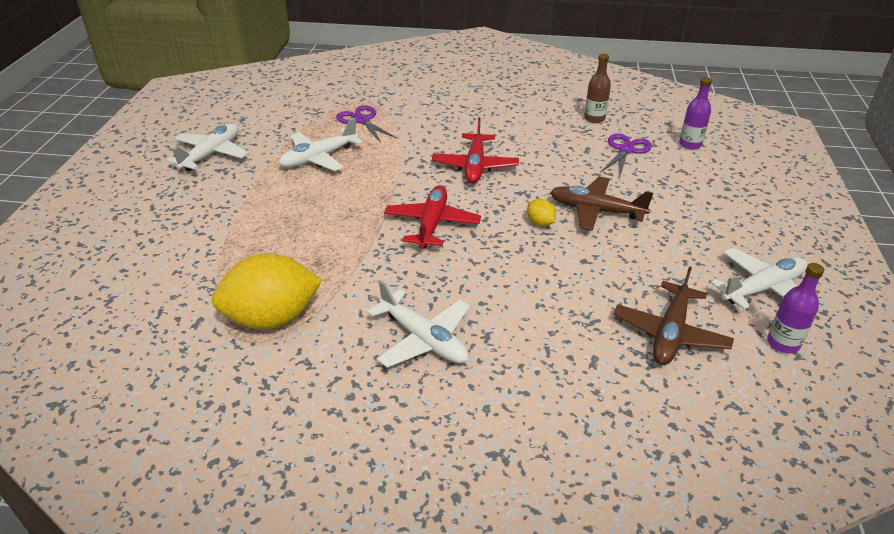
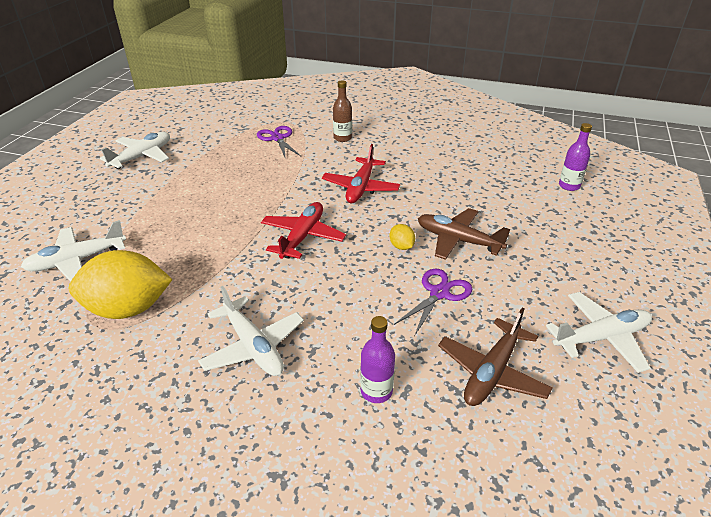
camera: 10 degrees right, 0 degrees up
white plane [279,118,363,171] -> white plane moved to [21,220,126,282]
brown bottle [584,54,611,123] -> brown bottle moved to [333,80,352,142]
purple scissors [600,133,652,176] -> purple scissors moved to [394,268,473,336]
purple bottle [767,263,824,353] -> purple bottle moved to [360,316,395,403]

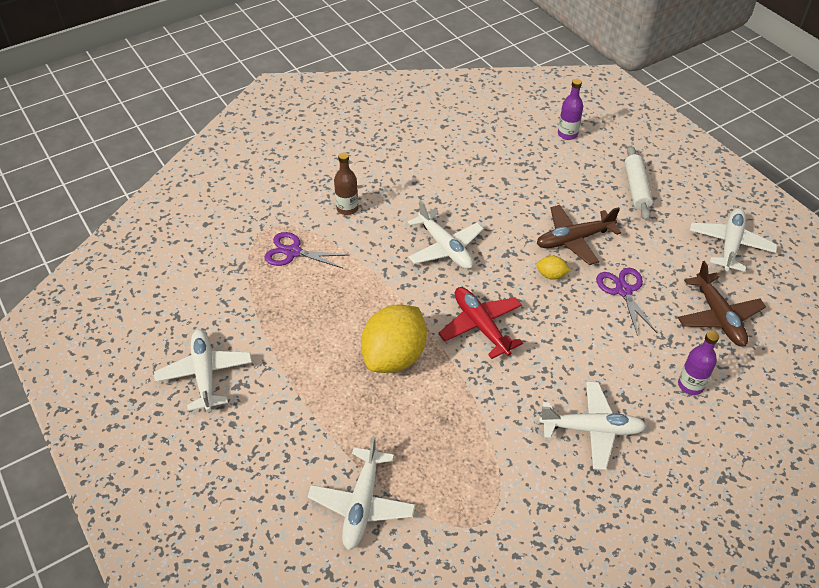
camera: 50 degrees left, 10 degrees up
yellow lemon [69,250,173,319] -> yellow lemon moved to [361,304,427,373]
red plane [322,144,400,203] -> white plane [408,200,484,269]
none -> white rolling pin [625,146,653,221]

